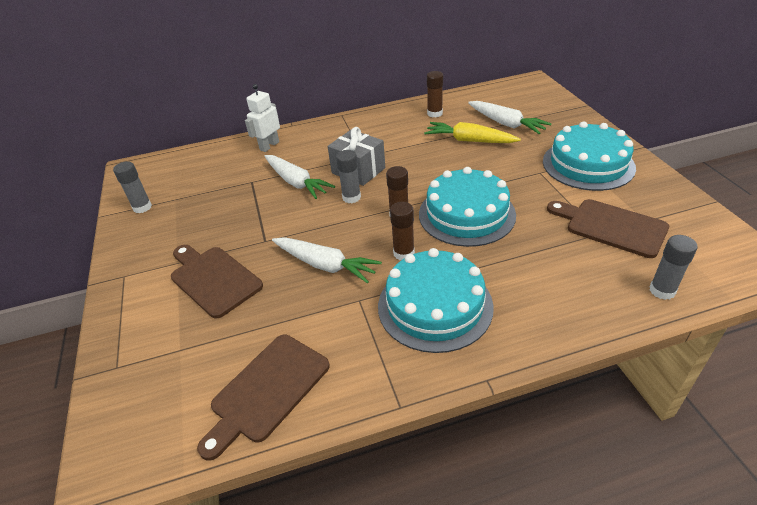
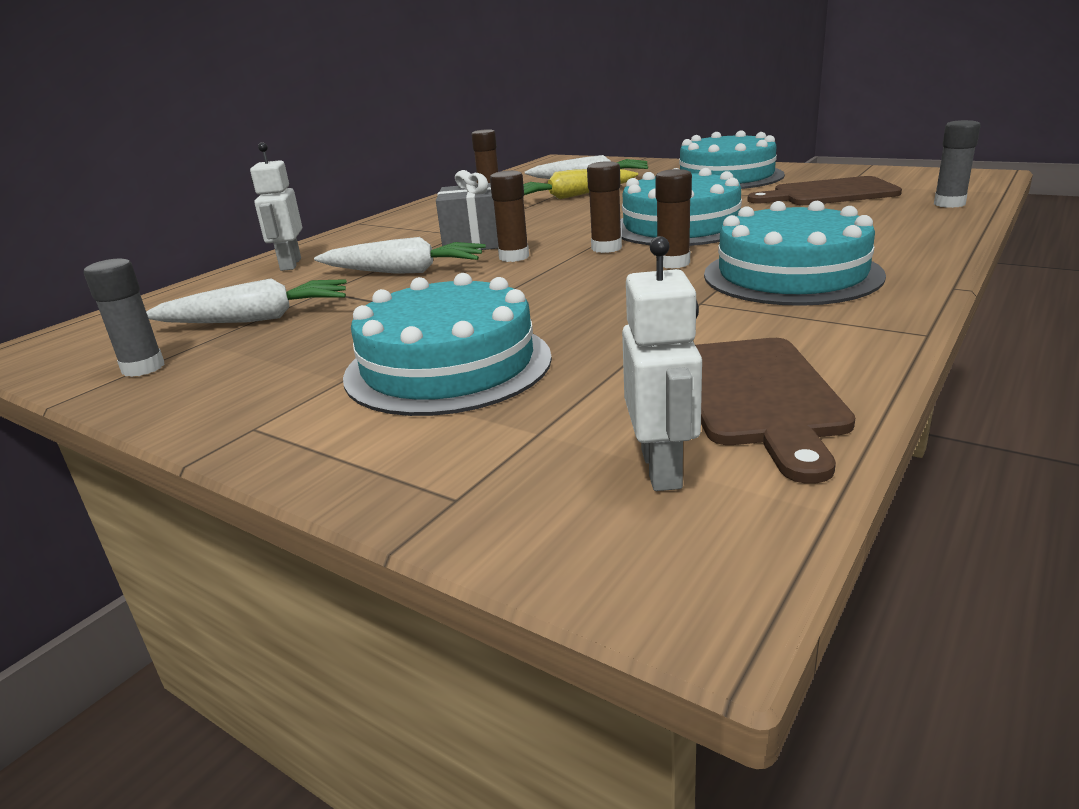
camera: 40 degrees left, 15 degrees down
brown cutting board [171,245,263,319] -> turquoise cake [343,273,552,416]
white carrot [272,237,382,284] -> white carrot moved to [146,279,347,323]
grey glue stick [336,150,361,203] -> brown glue stick [490,171,529,262]
none -> white robot [622,236,702,491]

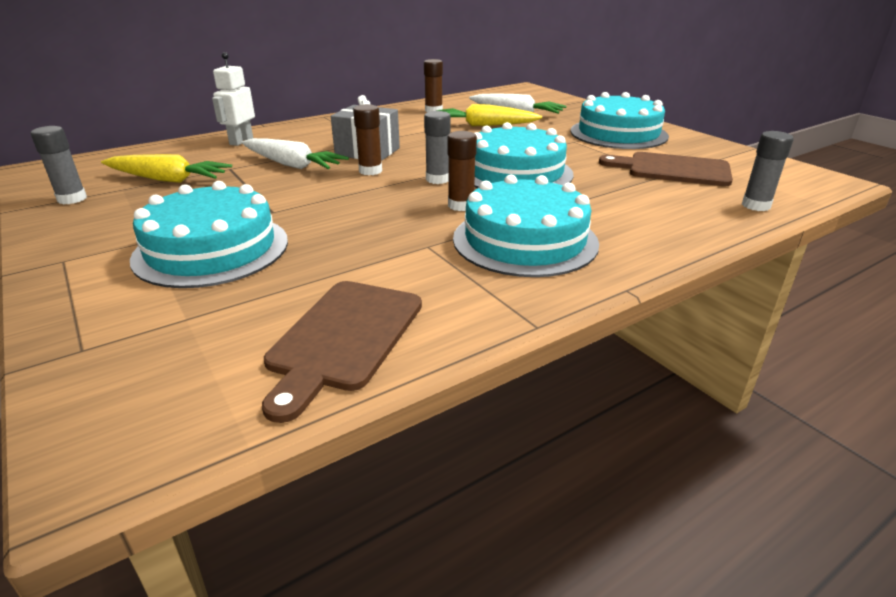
camera: 20 degrees right, 5 degrees up
white carrot [146,279,347,323] -> yellow carrot [101,154,232,183]
brown glue stick [587,161,622,253] -> grey glue stick [424,111,451,184]
white robot [622,236,702,491] -> none

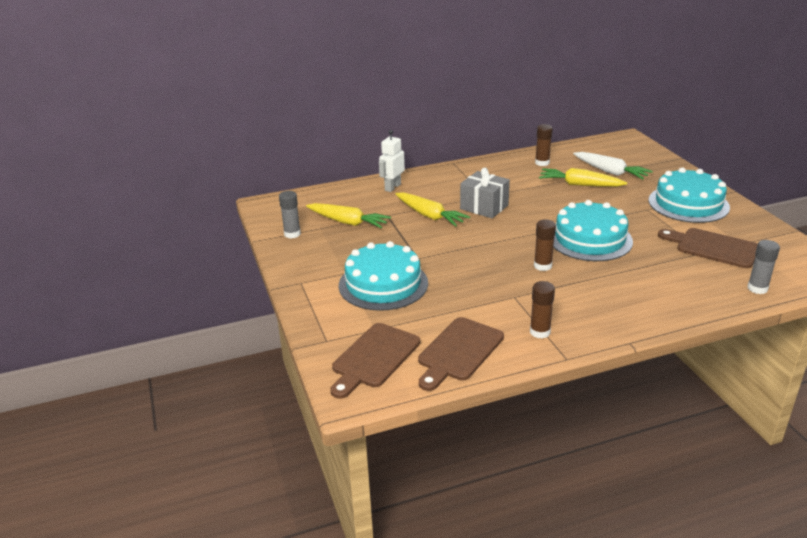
camera: 15 degrees right, 0 degrees up
white carrot [242,138,349,169] -> yellow carrot [395,192,470,227]
brown glue stick [353,104,382,175] -> brown glue stick moved to [530,281,555,339]
grey glue stick [424,111,451,184] -> none
turquoise cake [453,175,599,277] -> none
none -> brown cutting board [330,323,420,399]

